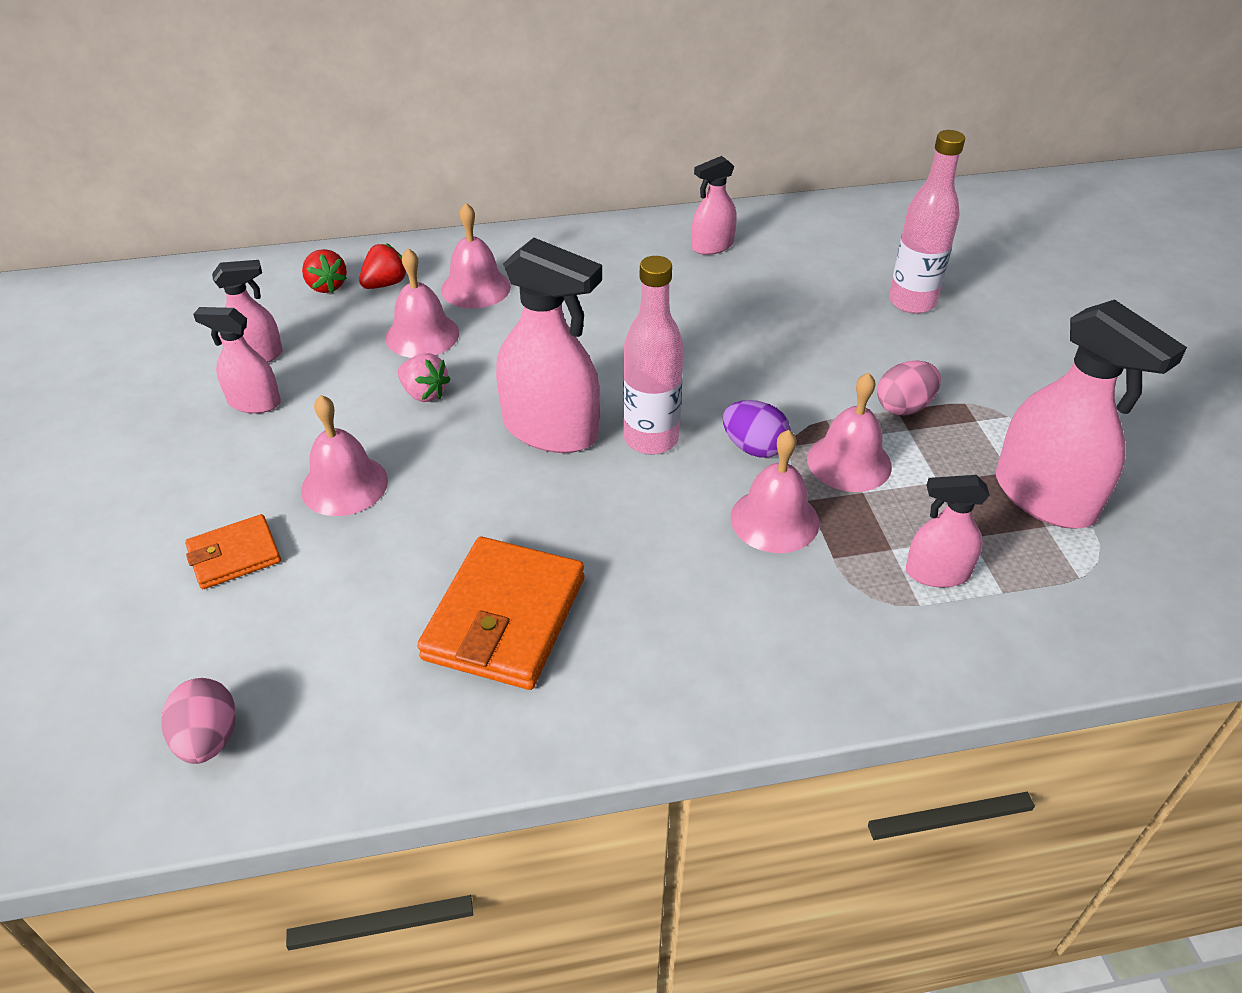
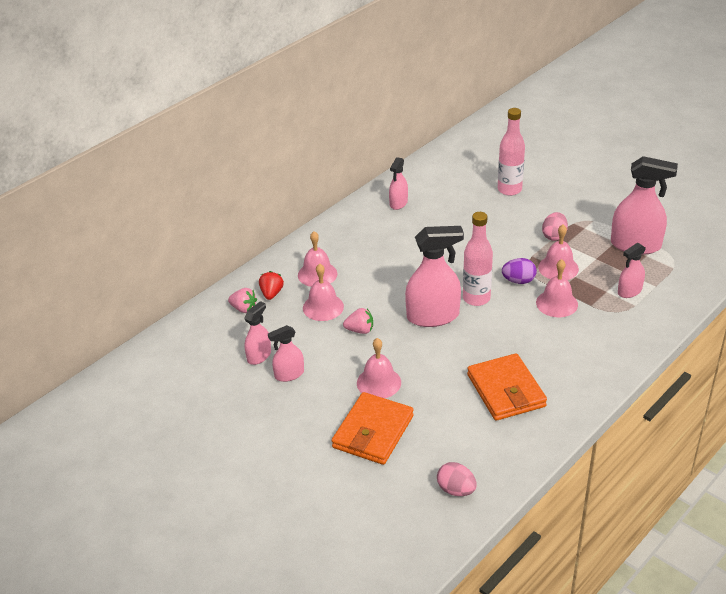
camera: 35 degrees left, 5 degrees down
orange wallet [185,514,281,589] -> orange wallet [332,392,414,465], size x1.79
red strawberry [302,249,347,293] -> pink strawberry [228,288,257,313]

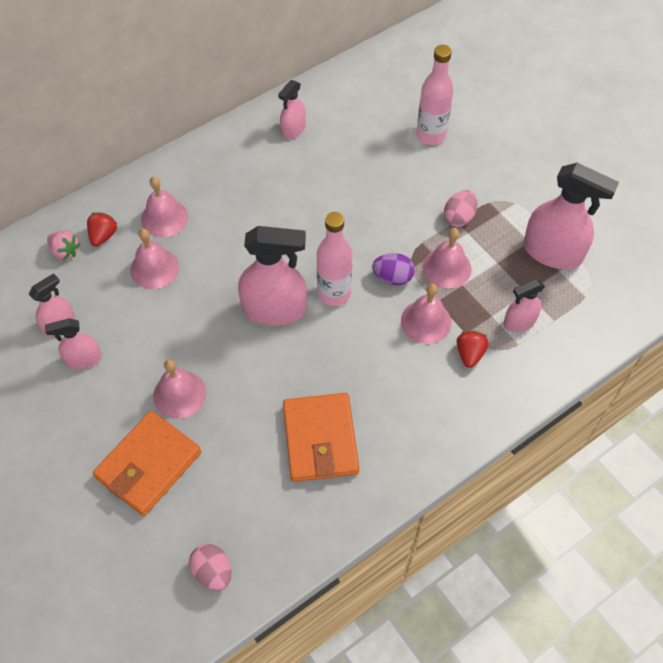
camera: 10 degrees right, 20 degrees up
pink strawberry [343,308,373,334] -> none
none -> red strawberry [456,331,489,368]

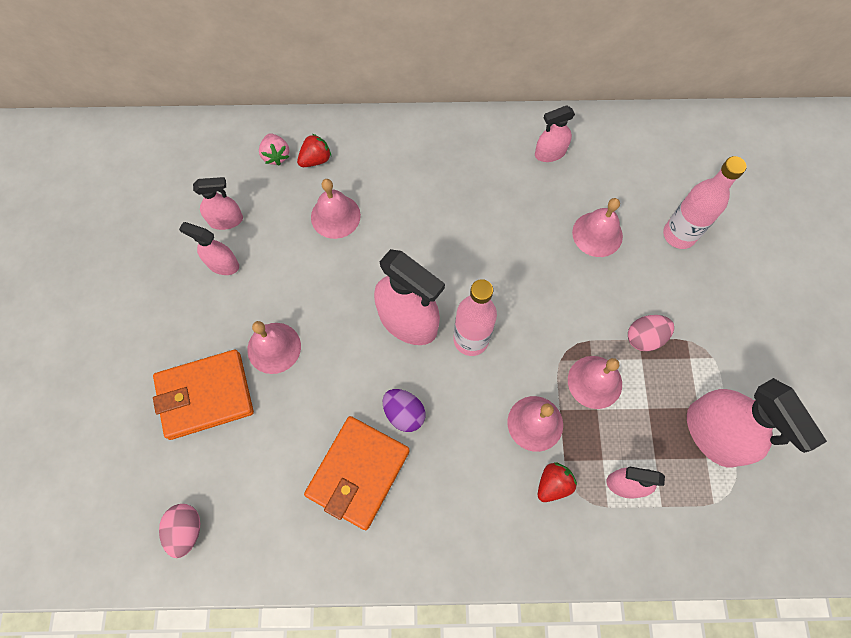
camera: 35 degrees right, 10 degrees up
pink bell [141,176,188,237] -> pink bell moved to [572,198,623,257]
purple egg [372,253,415,285] -> purple egg moved to [383,389,425,432]

